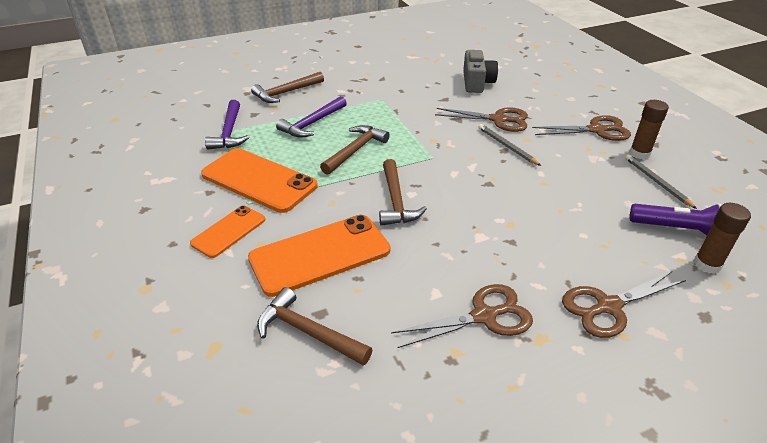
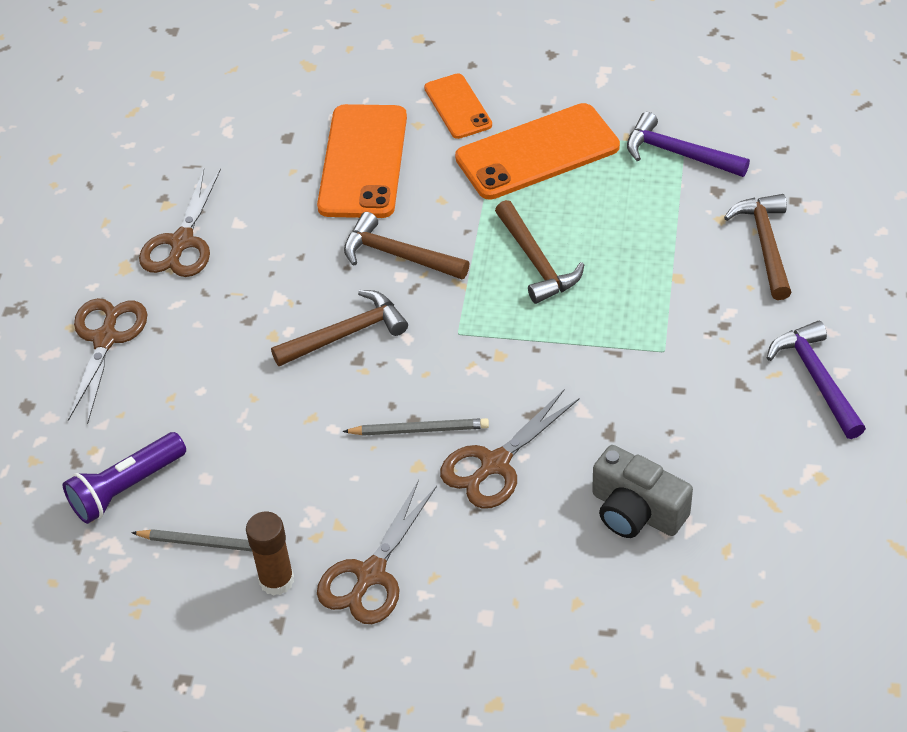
camera: 125 degrees right, 10 degrees up
brown hammer [257,287,372,366] -> brown hammer moved to [271,290,408,366]
purple hammer [276,96,347,138] -> purple hammer moved to [767,321,866,439]
brown glue stick [694,203,751,274] -> none

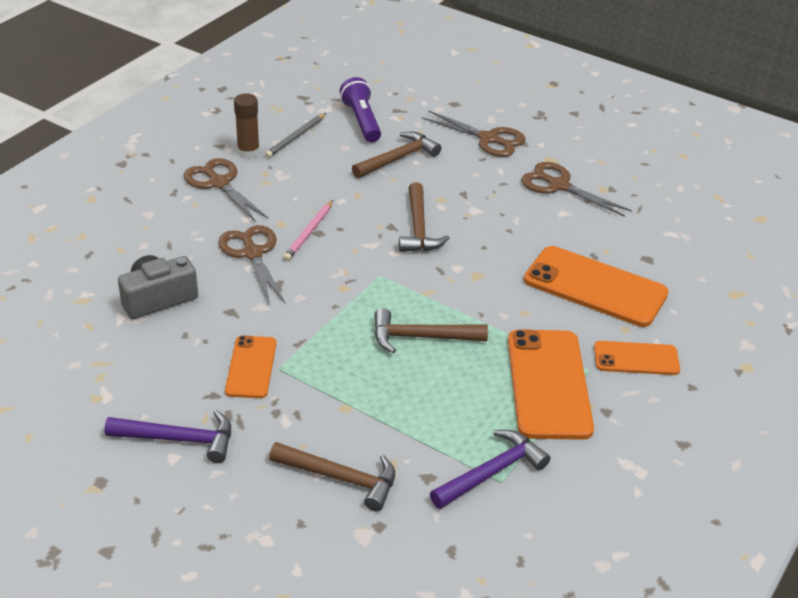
camera: 110 degrees right, 10 degrees down
grey pencil [342,418,489,436] -> pink pencil [283,200,333,261]
brown hammer [344,212,469,279] -> brown hammer moved to [352,132,441,178]
none -> orange phone [225,335,276,398]

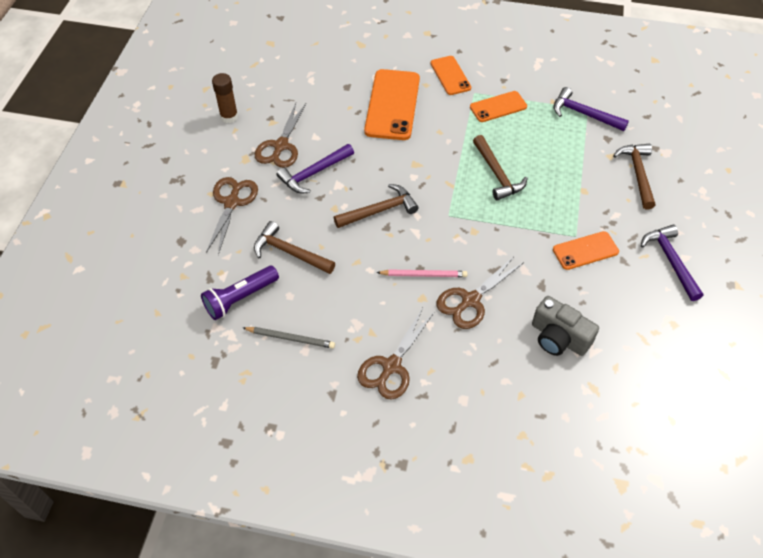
camera: 110 degrees left, 15 degrees up
brown glue stick [234,93,260,158] -> brown glue stick moved to [212,73,238,123]
orange phone [508,329,594,440] -> orange phone [470,91,527,122], size x0.57
none -> purple hammer [277,144,354,193]

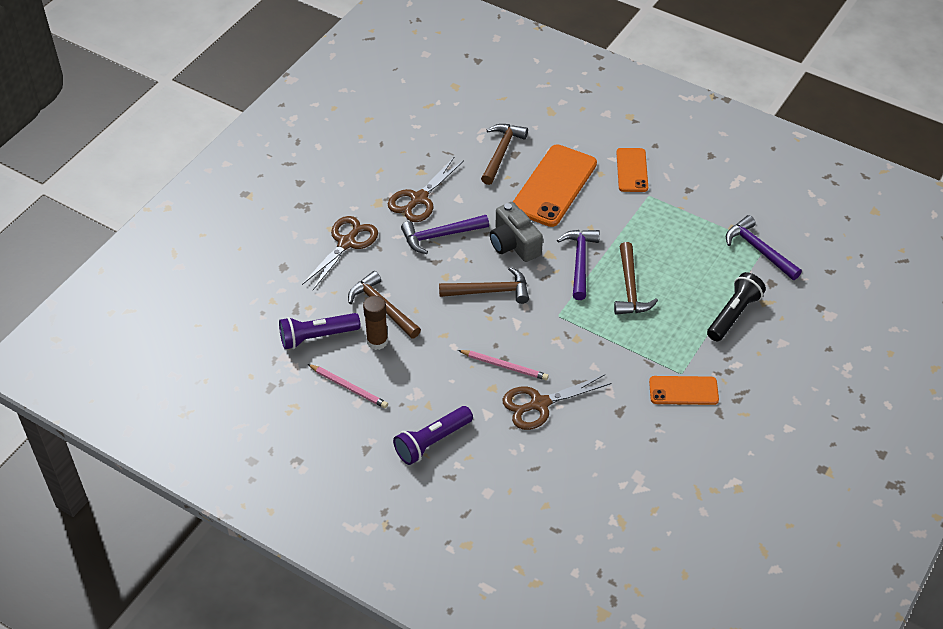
camera: 20 degrees right, 5 degrees down
brown glue stick [212,73,238,123] -> brown glue stick moved to [363,296,388,350]
grey pencil [243,327,335,349] -> pink pencil [308,364,388,408]
brown scissors [357,308,434,400] -> purple flashlight [393,406,473,465]
orange phone [470,91,527,122] -> none
grey camera [532,296,599,356] -> grey camera moved to [490,202,543,262]
brown hammer [613,144,655,209] -> brown hammer moved to [481,124,528,185]
purple hammer [641,225,703,301] -> purple hammer moved to [557,230,600,300]
none -> black flashlight [707,272,766,341]

